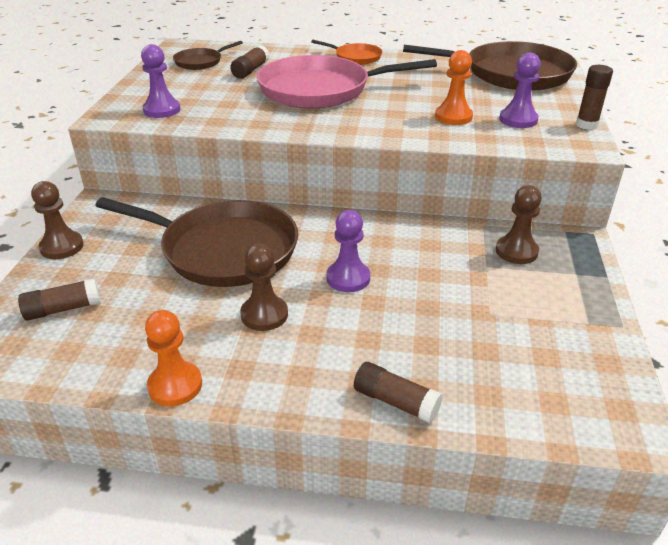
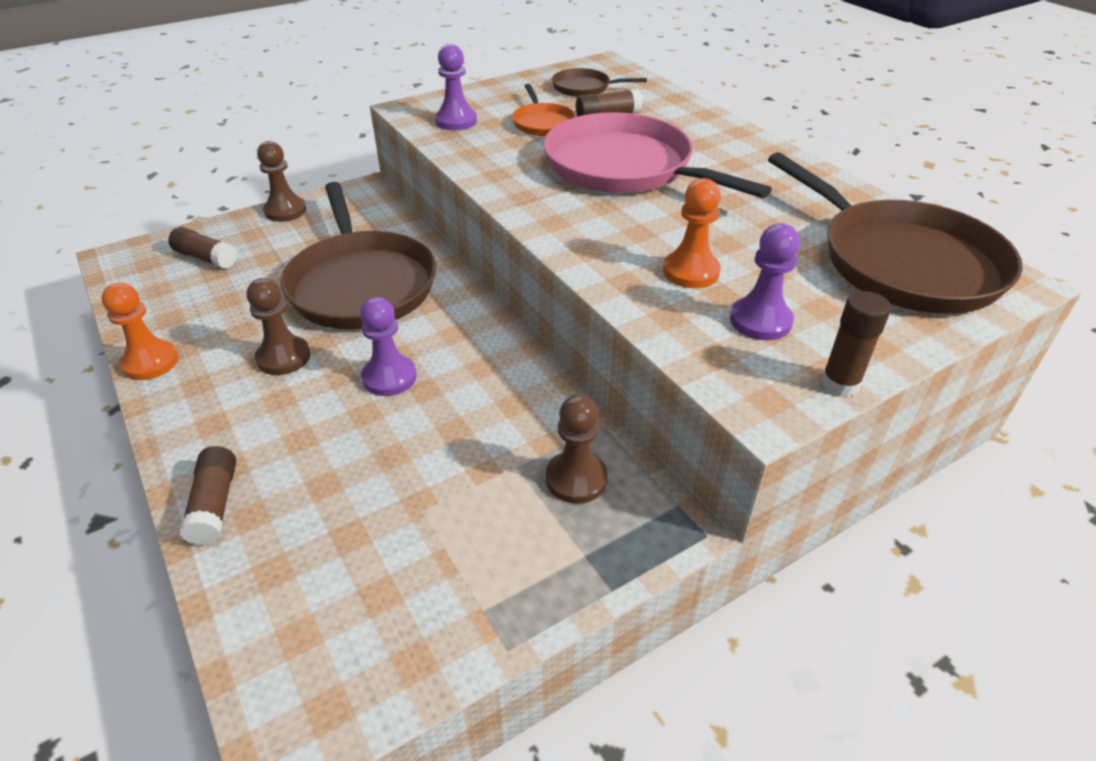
camera: 50 degrees right, 5 degrees up
orange pan [311,40,382,65] -> orange pan moved to [512,84,576,136]

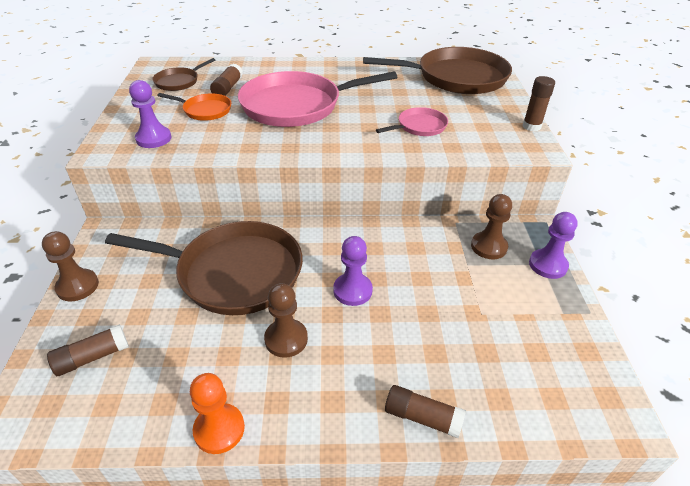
camera: 60 degrees left, 0 degrees up
orange pawn [663,178,721,288] -> pink pan [376,107,448,136]
purple pawn [730,224,800,340] -> purple pawn moved to [529,212,578,279]

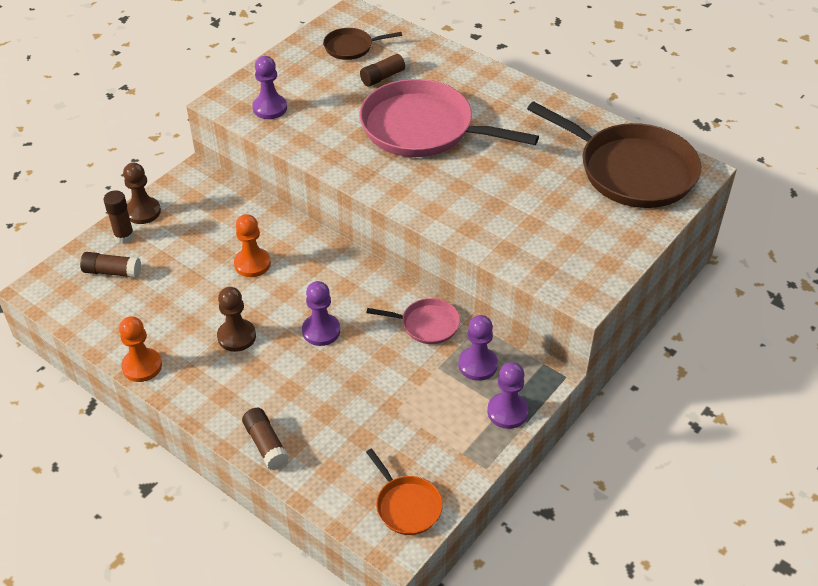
camera: 40 degrees right, 5 degrees up
brown pan [105,221,303,315] -> orange pawn [234,214,271,277]
orange pan [158,93,231,121] -> orange pan moved to [366,448,443,535]
pink pan [376,107,448,136] -> pink pan moved to [367,298,460,344]
brown pawn [471,194,512,259] -> purple pawn [458,315,498,381]
brown glue stick [523,76,555,131] -> brown glue stick moved to [104,191,134,244]

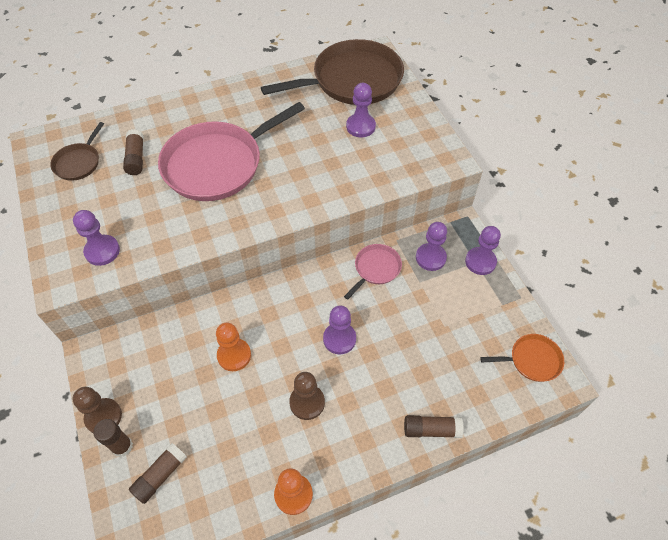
camera: 60 degrees left, 10 degrees up
none -> purple pawn [346,83,376,137]

